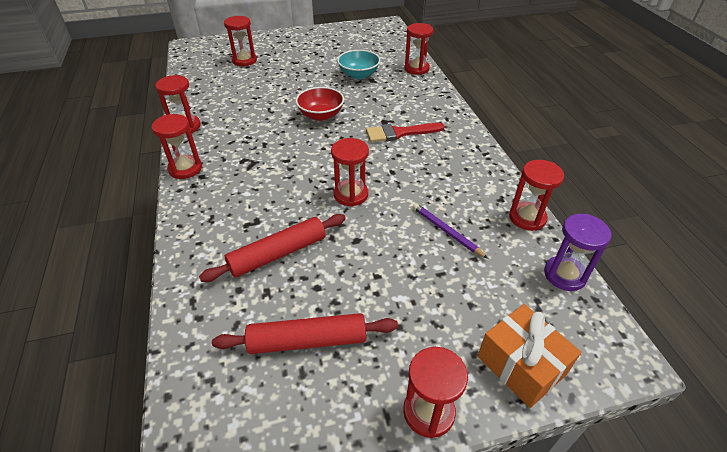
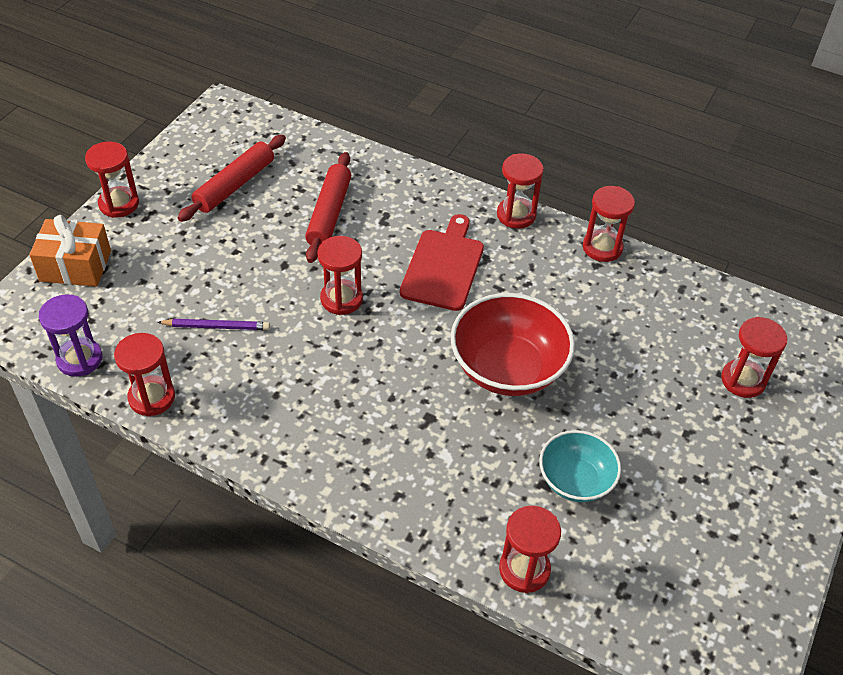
camera: 130 degrees right, 5 degrees up
red bowl [295,87,344,121] -> red bowl [451,293,575,396], size x1.63
red brush [366,123,444,142] -> none
none -> red cutting board [400,214,484,311]

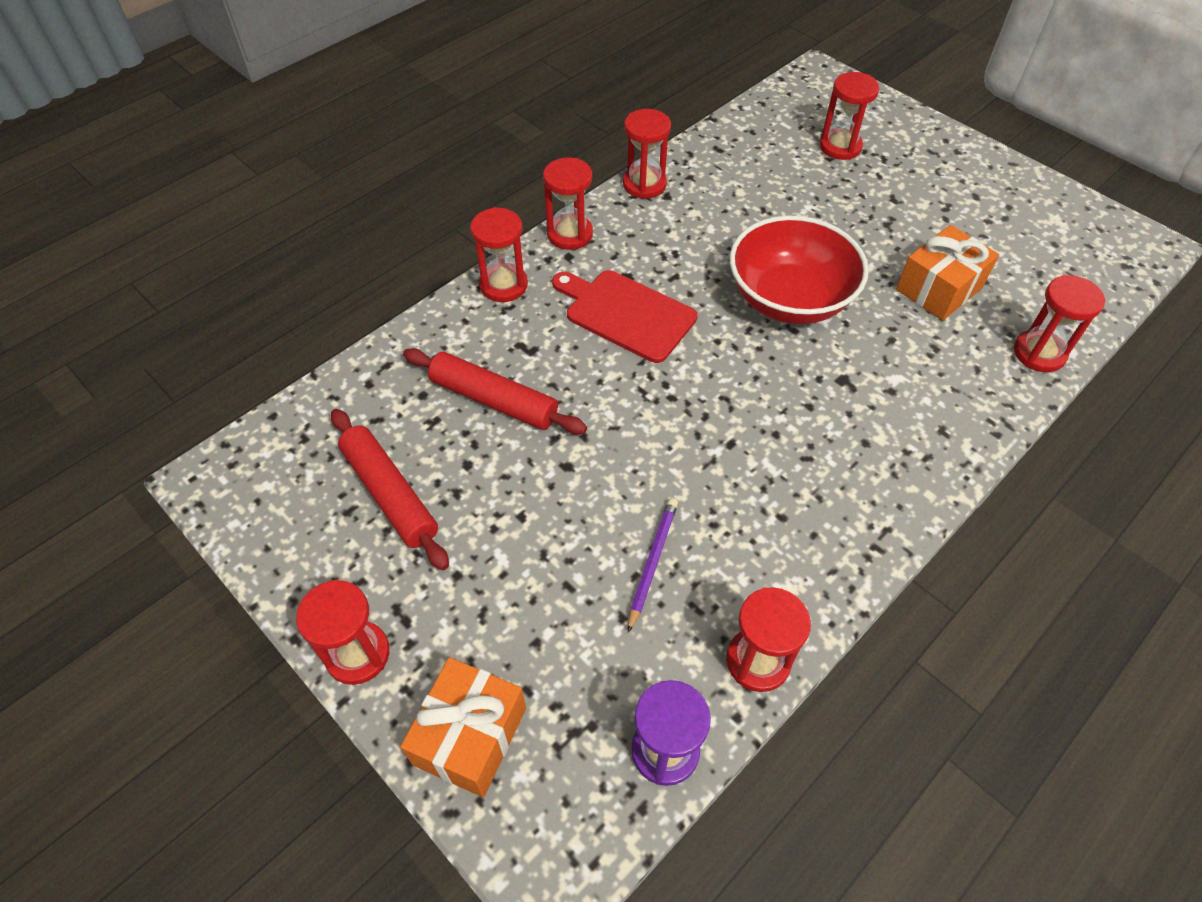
camera: 70 degrees left, 5 degrees up
red hourglass [318,236,363,315] -> red hourglass moved to [470,207,528,302]
turquoise bowl [540,430,621,502] -> orange gift [896,225,999,320]

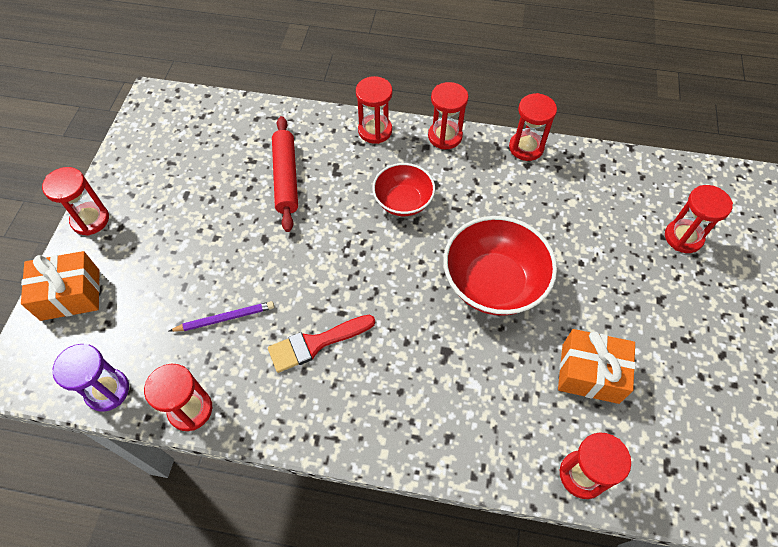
camera: 55 degrees right, 5 degrees up
red rolling pin [331,409,449,570] -> none
red cutting board [552,270,698,363] -> red bowl [372,163,435,216]
none -> red brush [268,315,375,373]

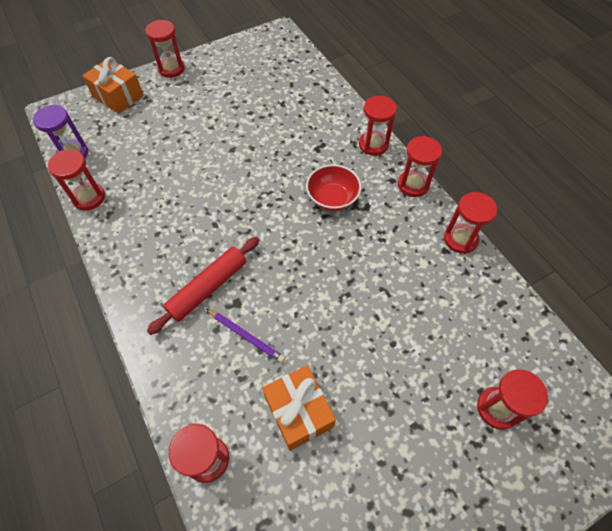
camera: 50 degrees right, 0 degrees up
purple pencil [169,301,274,332] -> purple pencil moved to [206,309,285,363]
red brush [268,315,375,373] -> none
red rolling pin [272,116,298,232] -> red rolling pin moved to [147,237,259,335]
red bowl [444,216,557,316] -> none

